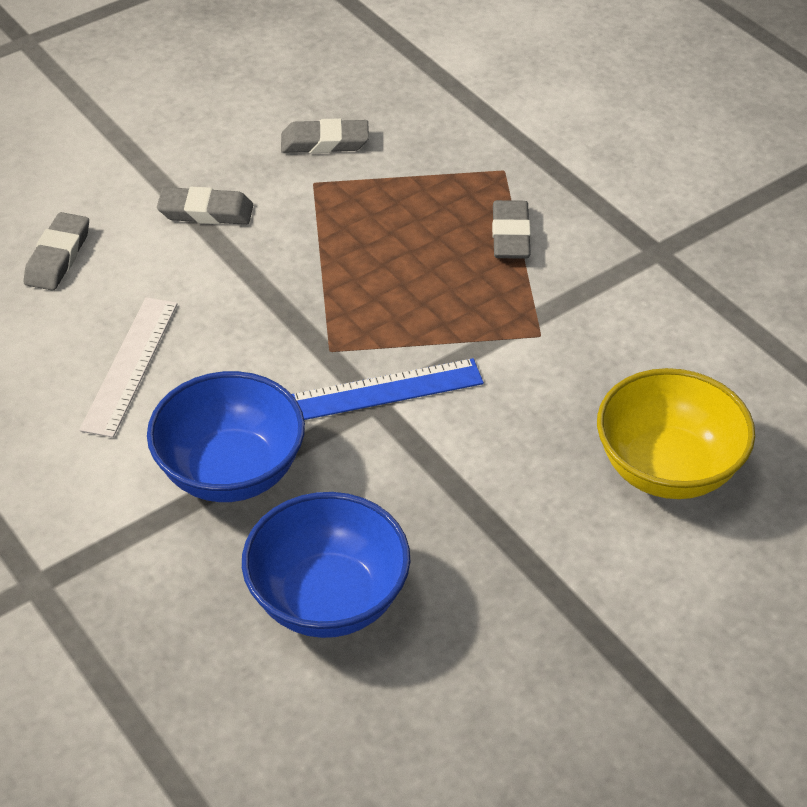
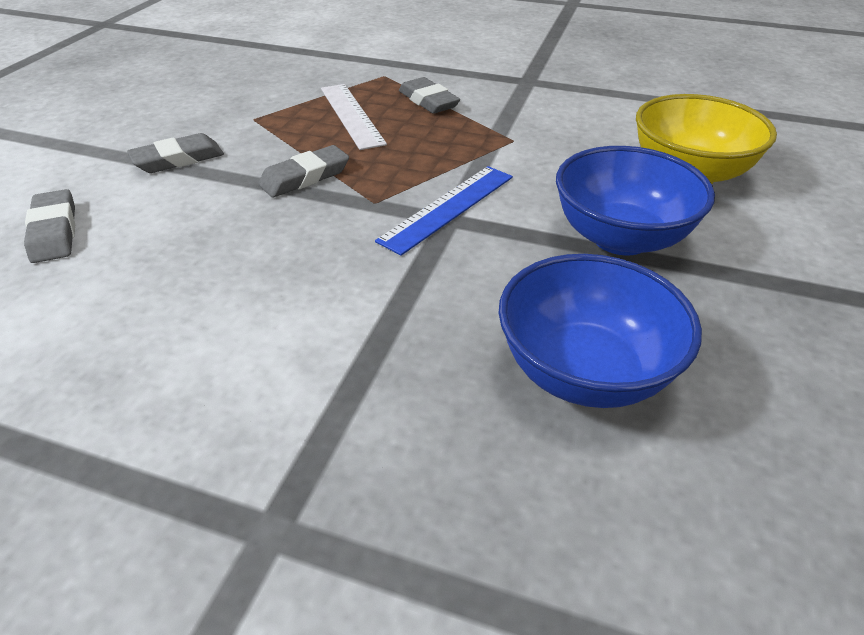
camera: 35 degrees left, 5 degrees down
white ruler [79,297,177,438] -> white ruler moved to [321,84,387,150]
blue bowl [147,371,305,502] -> blue bowl moved to [556,146,715,255]
grey eraser [281,118,369,153] -> grey eraser moved to [258,145,349,197]

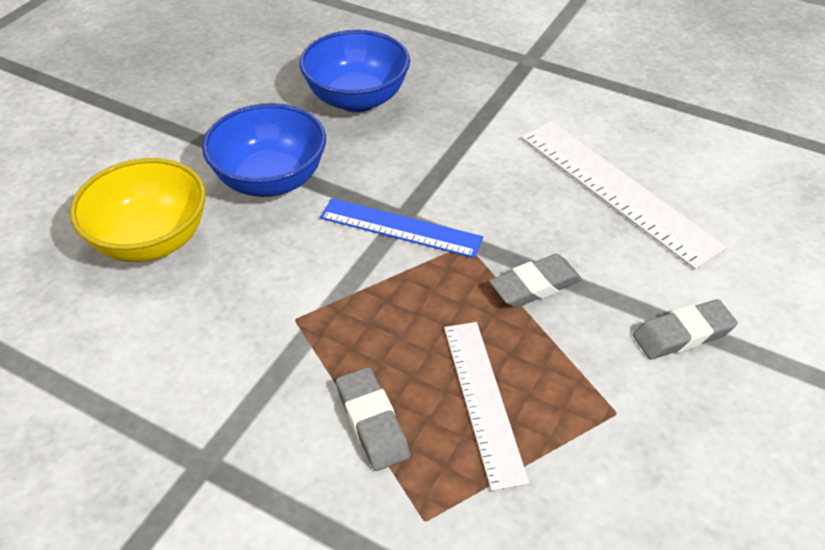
camera: 170 degrees left, 5 degrees up
grey eraser [24,189,75,263] -> none
blue ruler [375,166,513,256] -> blue ruler turned 60 degrees clockwise [320,198,483,258]
none -> white ruler [521,121,727,269]

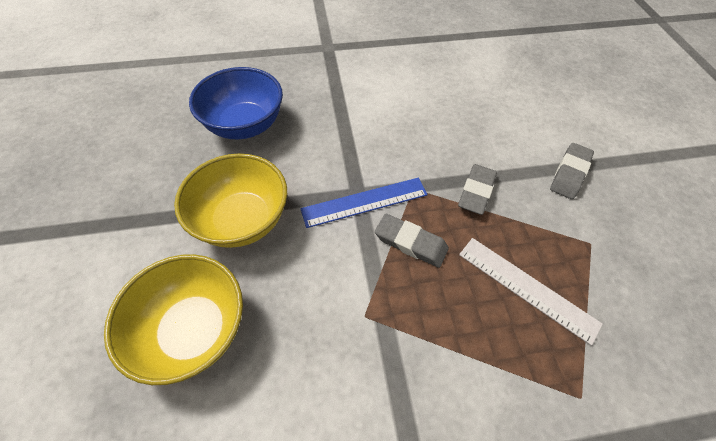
camera: 40 degrees left, 10 degrees up
blue bowl [202,103,326,197] -> yellow bowl [174,153,287,248]
grey eraser [336,367,410,471] -> grey eraser moved to [375,214,449,268]
white ruler [521,121,727,269] -> none

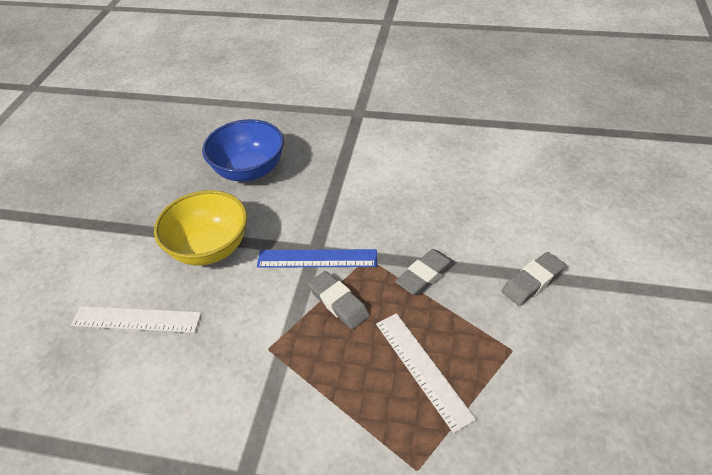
camera: 25 degrees right, 10 degrees down
yellow bowl [104,254,243,385] -> white ruler [71,306,201,333]

